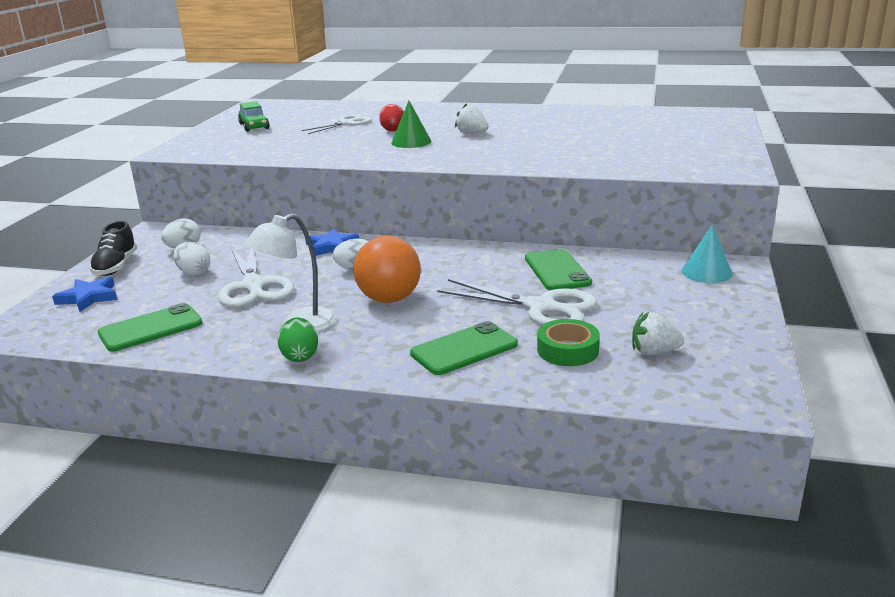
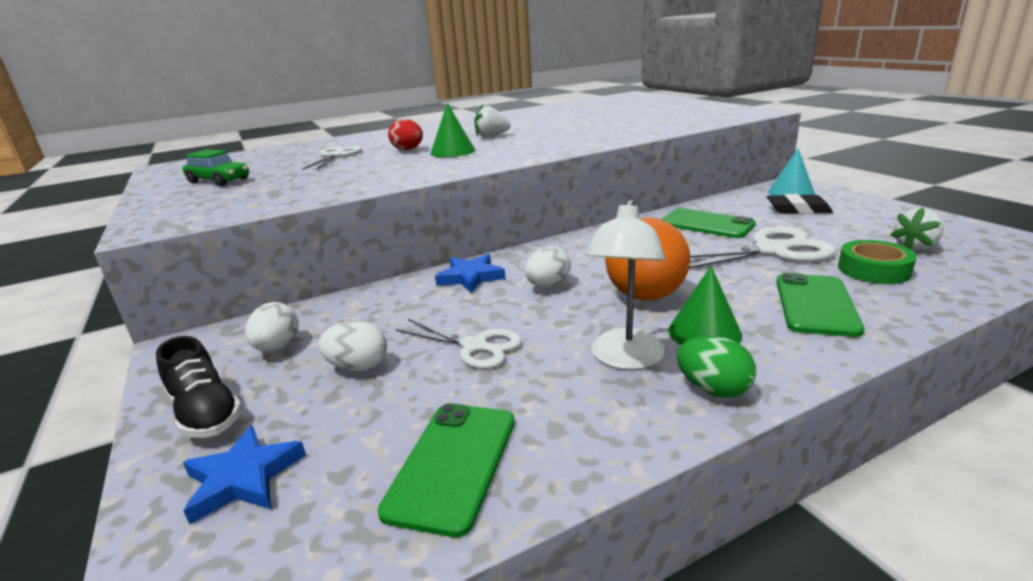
camera: 40 degrees left, 0 degrees up
white scissors [218,247,294,308] -> white scissors [396,319,522,369], size x0.64
none -> green cone [668,266,742,345]
none -> black eraser [767,194,833,214]

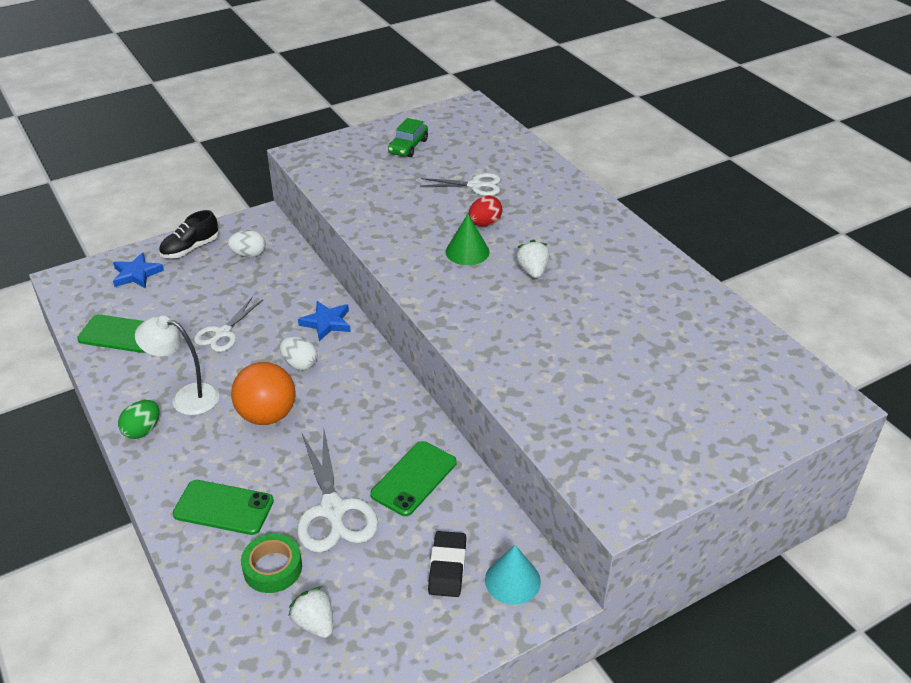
camera: 85 degrees right, 15 degrees up
white egg [318,320,387,372] -> none
green cone [668,266,742,345] -> none

